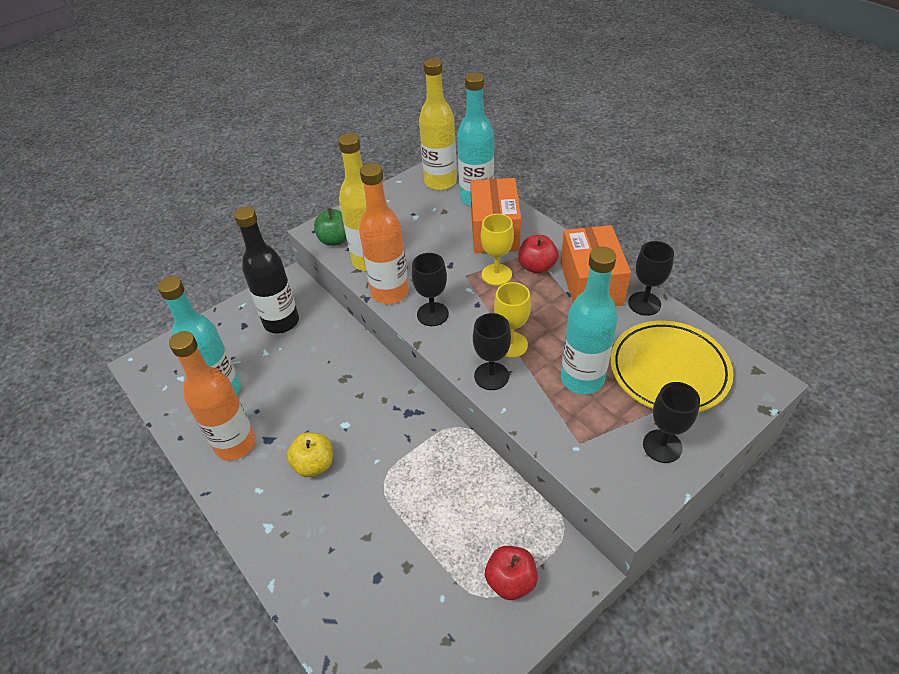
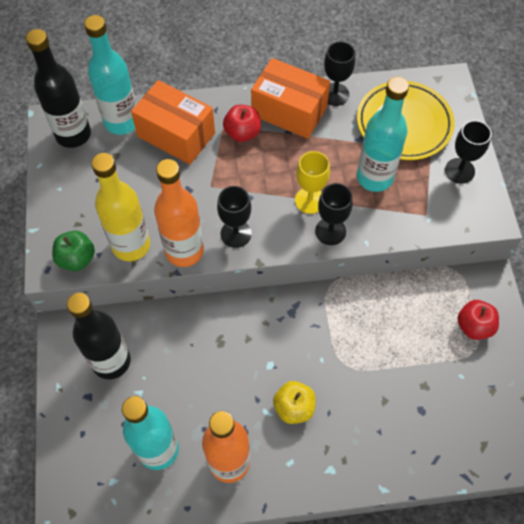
camera: 60 degrees left, 15 degrees up
yellow bottle [419,58,457,190] -> black bottle [26,29,91,148]
yellow goblet [481,214,514,286] -> none

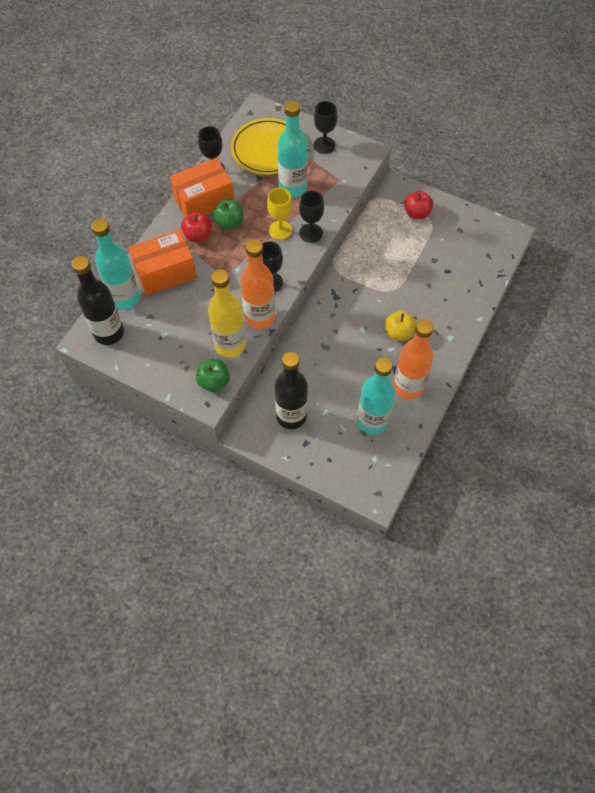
camera: 55 degrees left, 0 degrees up
none -> green apple [213,199,244,229]

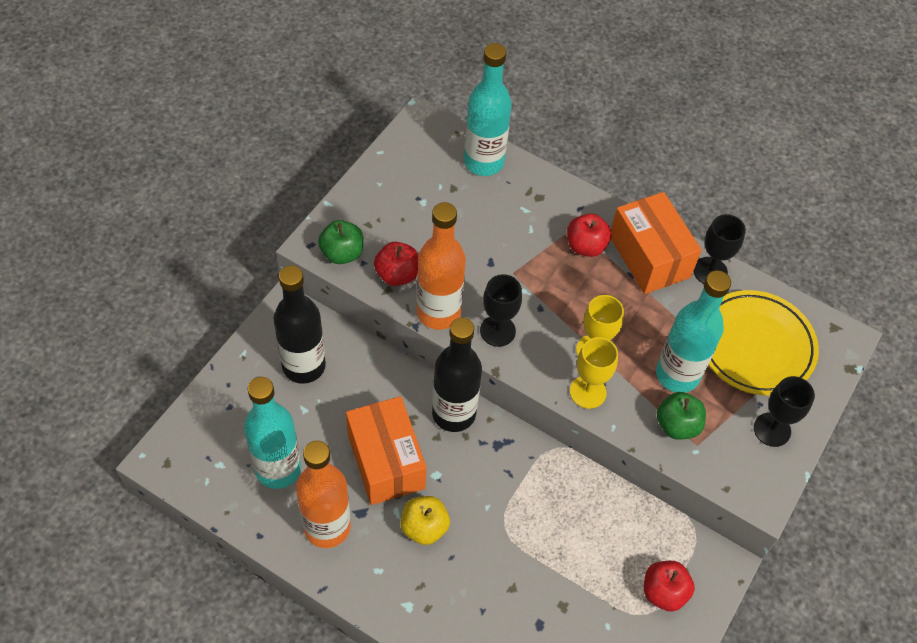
camera: 90 degrees right, 5 degrees down
black bottle [72,256,124,345] -> black bottle moved to [432,317,482,432]
orange box [128,230,197,296] -> orange box moved to [346,396,427,505]
yellow bottle [208,269,246,357] -> red apple [374,242,419,286]
green apple [213,199,244,229] -> green apple moved to [657,392,706,440]
black goblet [299,191,324,243] -> yellow goblet [570,337,618,409]

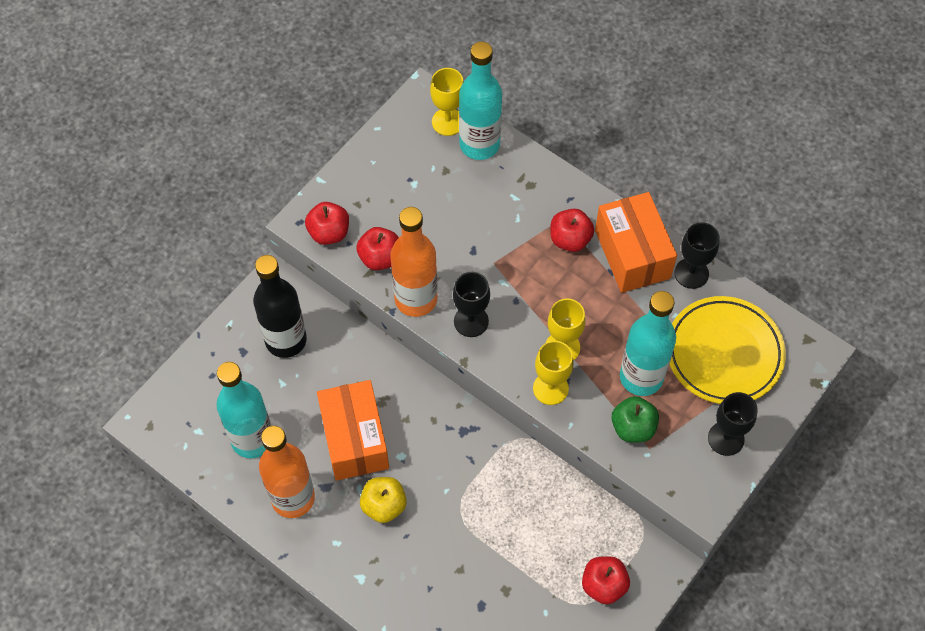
camera: 10 degrees right, 5 degrees up
green apple [318,220,363,264] -> red apple [305,202,349,245]
black bottle [432,317,482,432] -> none
none -> yellow goblet [430,68,464,136]

